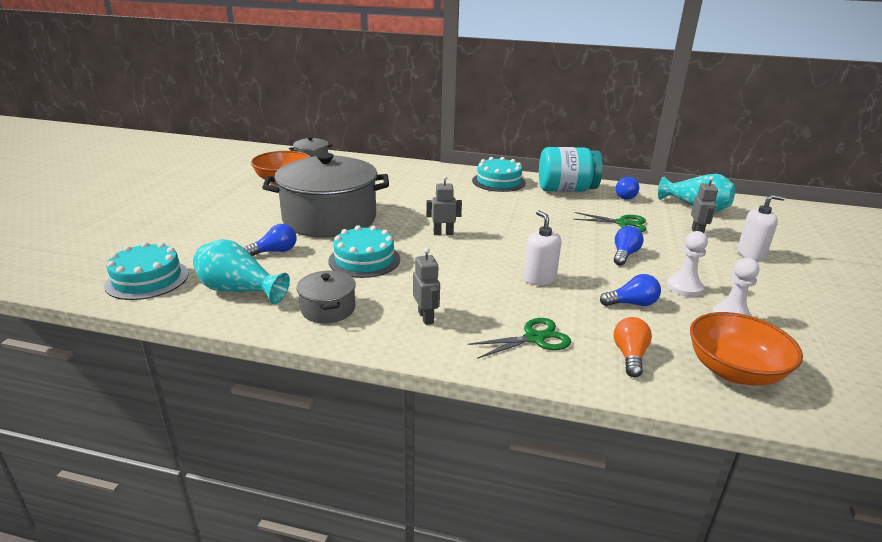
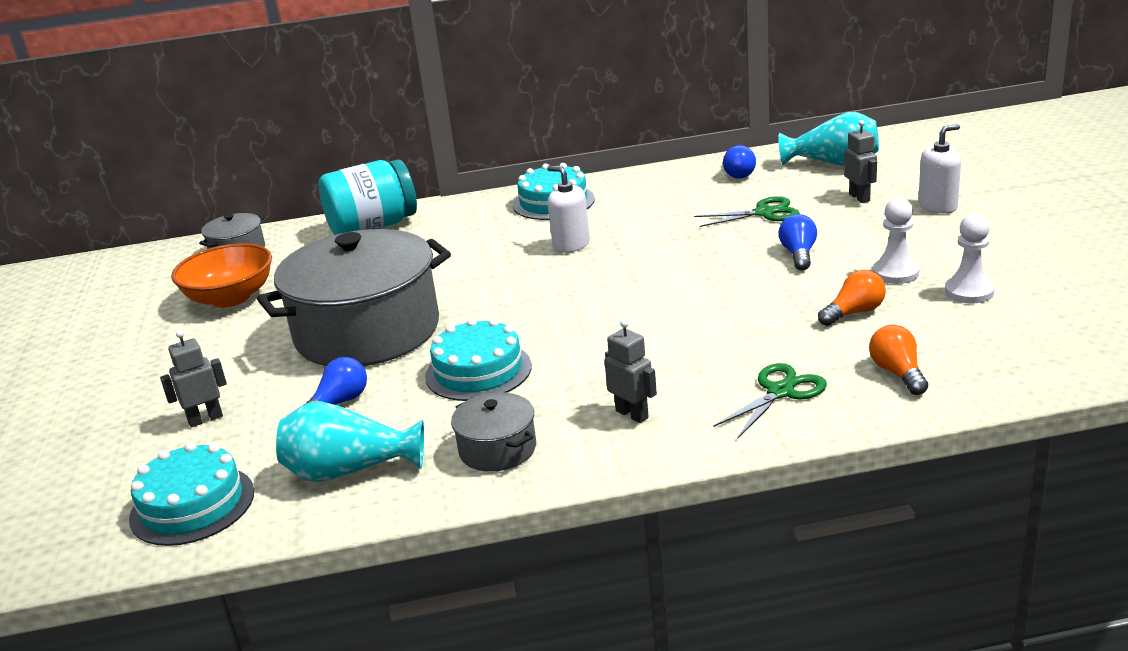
camera: 20 degrees left, 0 degrees up
grey robot [426,176,462,235] -> grey robot moved to [160,330,227,427]
white soap dispenser [523,210,561,286] -> white soap dispenser moved to [547,166,590,253]
turquoise jar [539,147,603,192] -> turquoise jar moved to [318,160,417,235]
blue light bulb [600,274,661,306] -> orange light bulb [818,270,886,326]
orange bowl [690,312,803,386] -> none

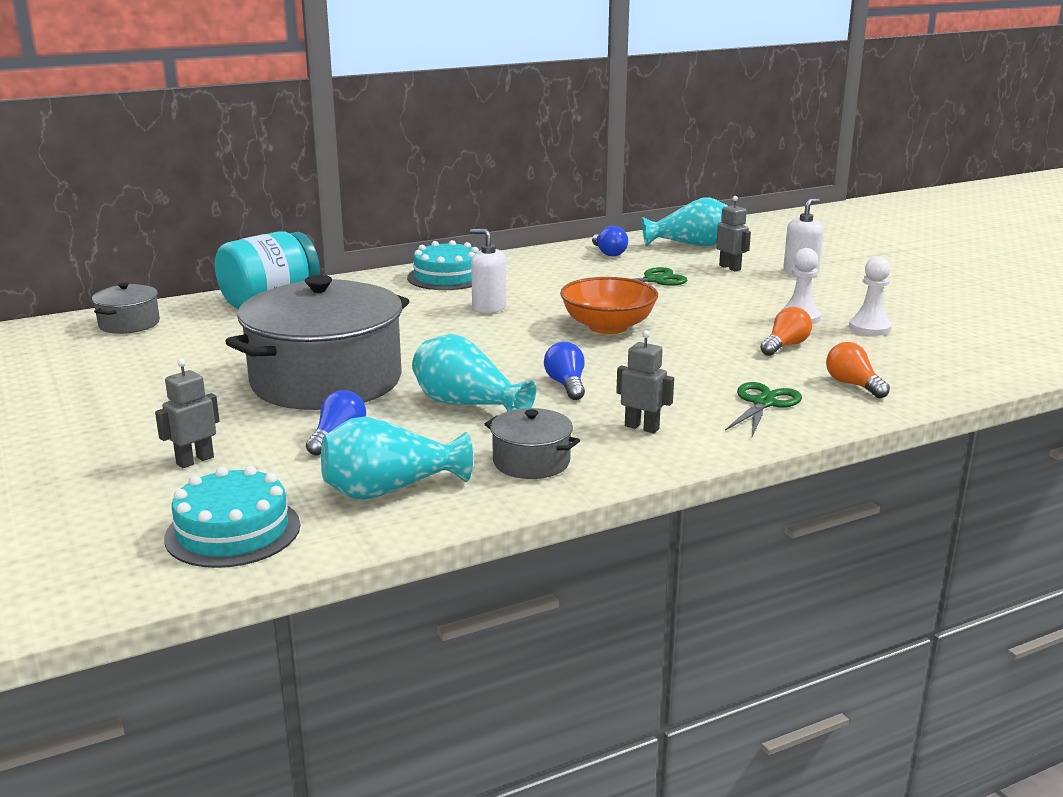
camera: 20 degrees left, 5 degrees down
orange bowl [171,243,272,308] -> orange bowl moved to [560,277,658,334]
turquoise cake [425,318,532,401] -> turquoise vase [412,334,536,411]
blue light bulb [779,214,817,270] -> blue light bulb moved to [544,342,585,400]

